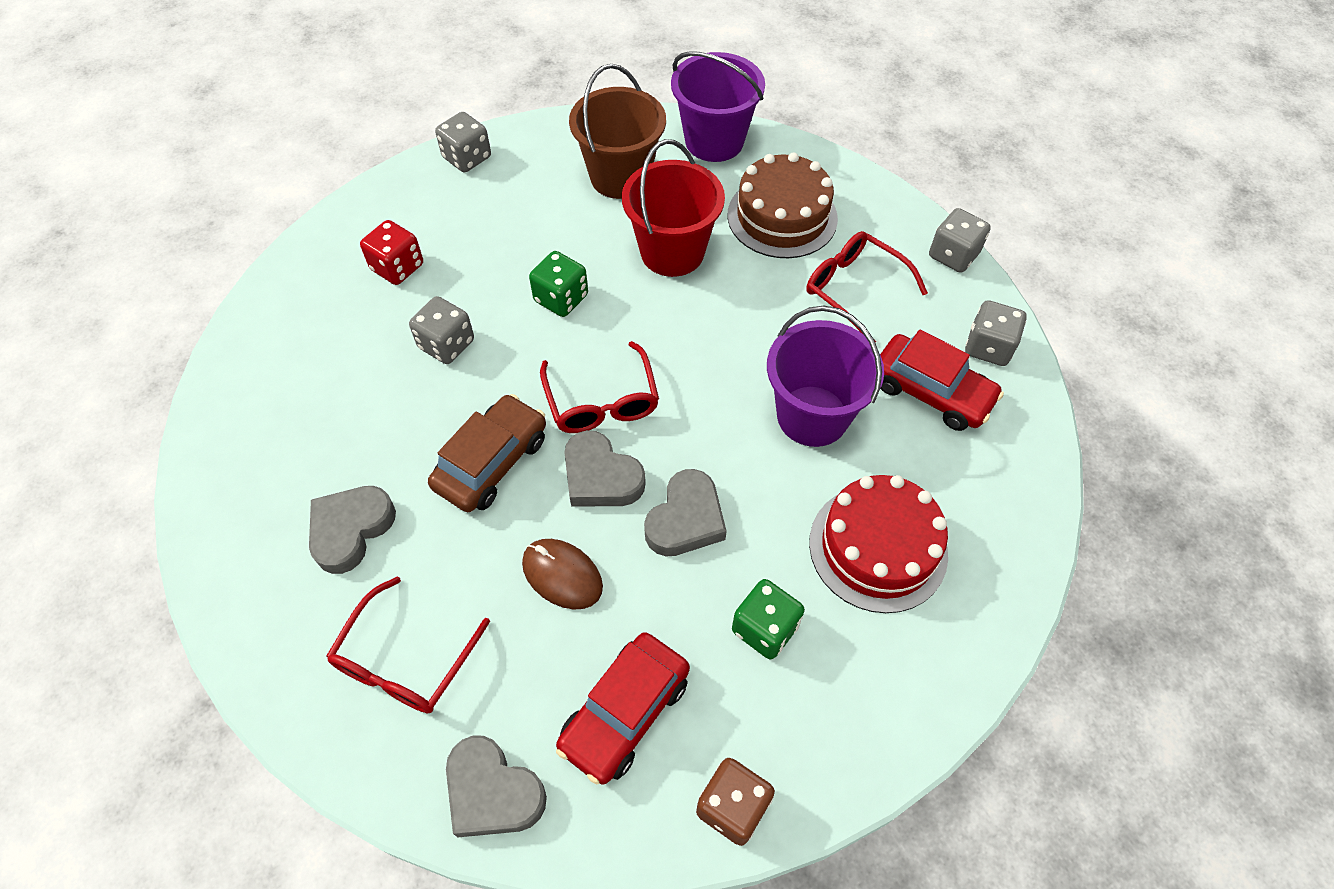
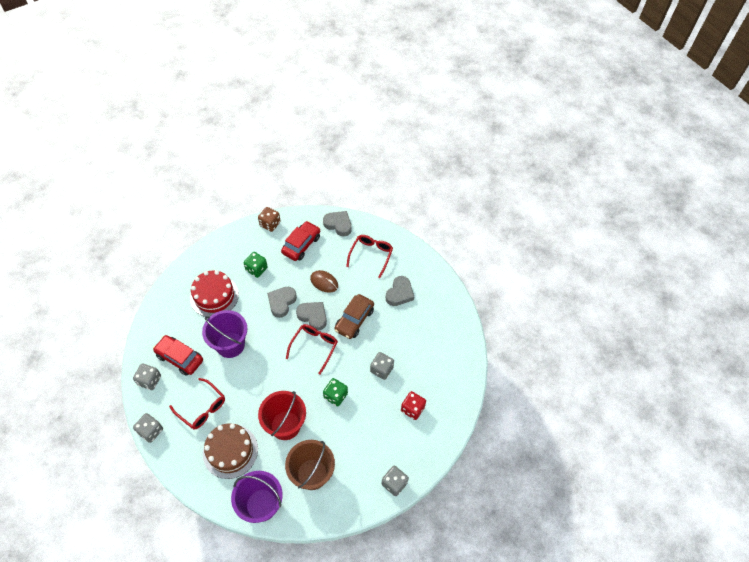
camera: 175 degrees right, 0 degrees up
red glasses [540,341,659,433] -> red glasses turned 45 degrees clockwise [286,324,338,375]

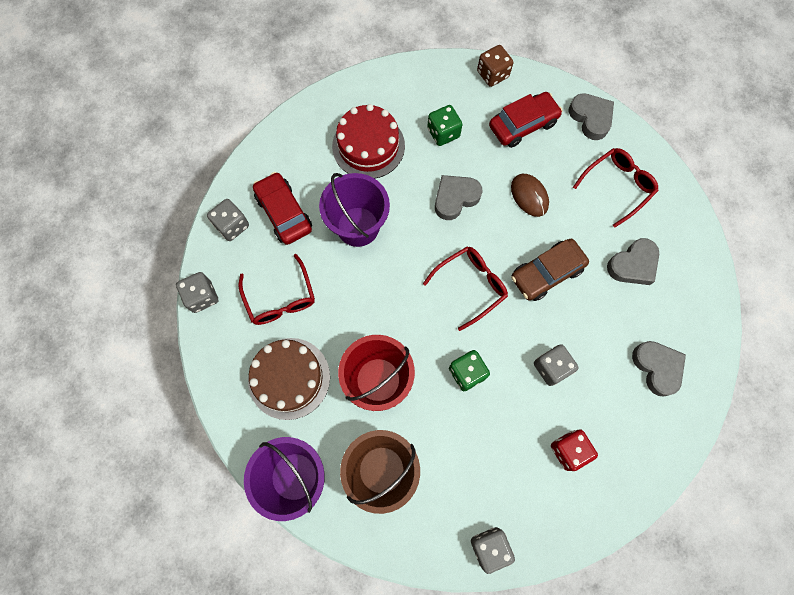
camera: 30 degrees right, 15 degrees up
grey heart [296,302,327,331] -> grey heart moved to [632,341,686,397]

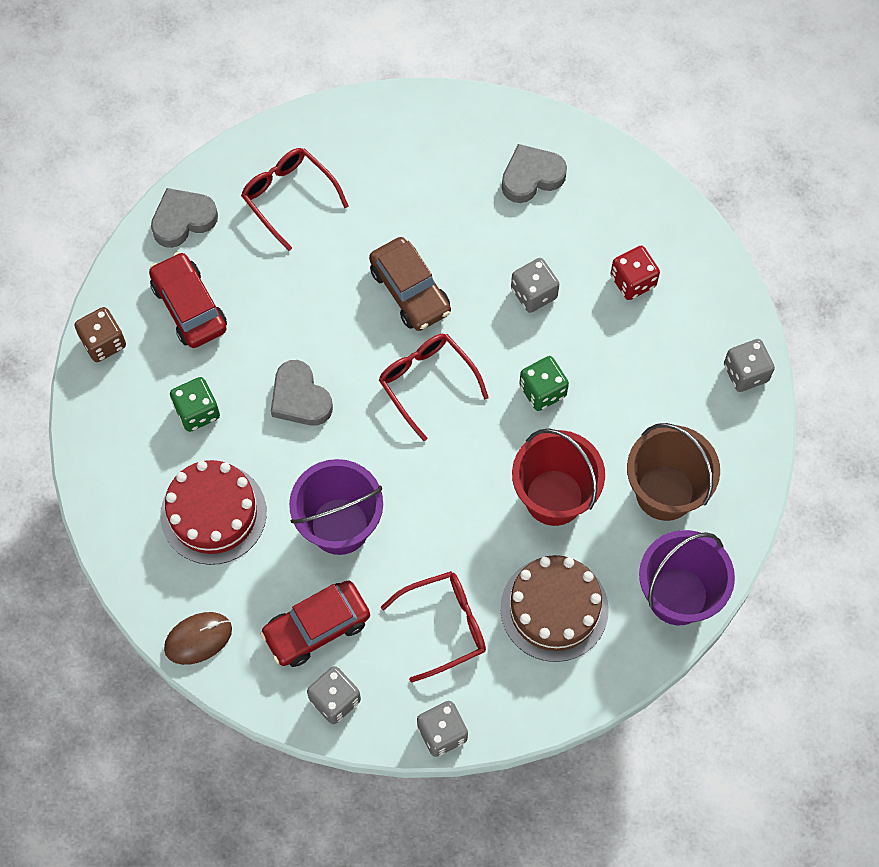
camera: 90 degrees left, 5 degrees down
brown mouse [511,174,549,217] -> brown mouse moved to [164,612,232,665]
grey heart [607,238,659,285] -> none

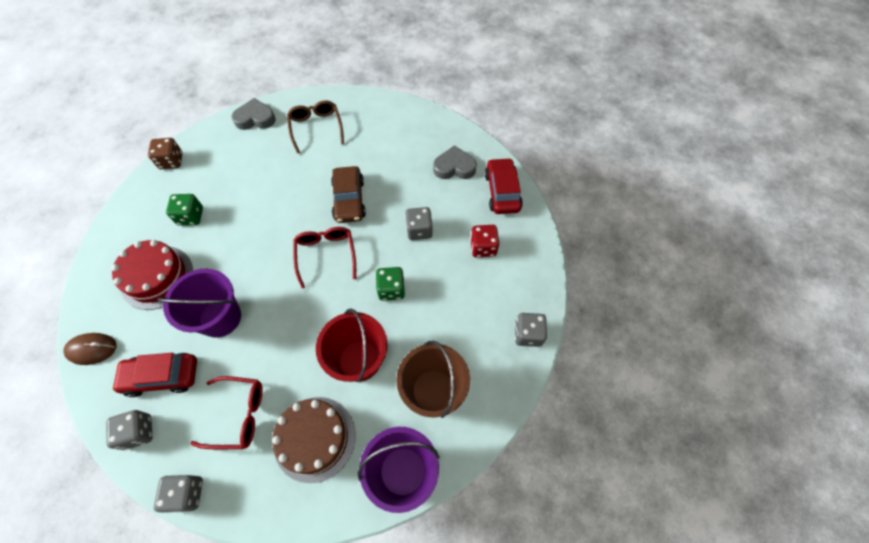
camera: 25 degrees right, 5 degrees down
red car [149,252,227,348] -> red car moved to [485,158,523,214]
red glasses [241,148,349,251] -> brown glasses [287,100,344,154]
grey heart [271,360,333,426] -> none

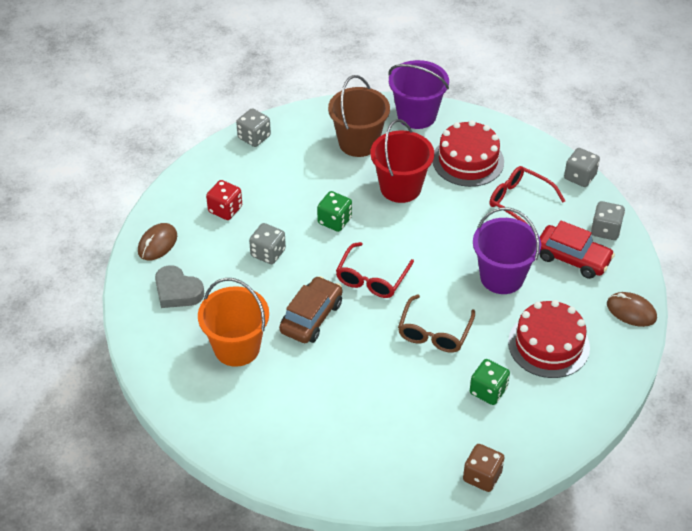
camera: 145 degrees left, 15 degrees down
grey heart [232,98,276,130] -> none
brown cake [272,397,356,483] -> red cake [433,120,504,187]
brown glasses [287,100,344,154] -> brown glasses moved to [398,294,475,353]
red car [485,158,523,214] -> brown mouse [138,223,177,260]
none -> orange bucket [198,278,269,367]

